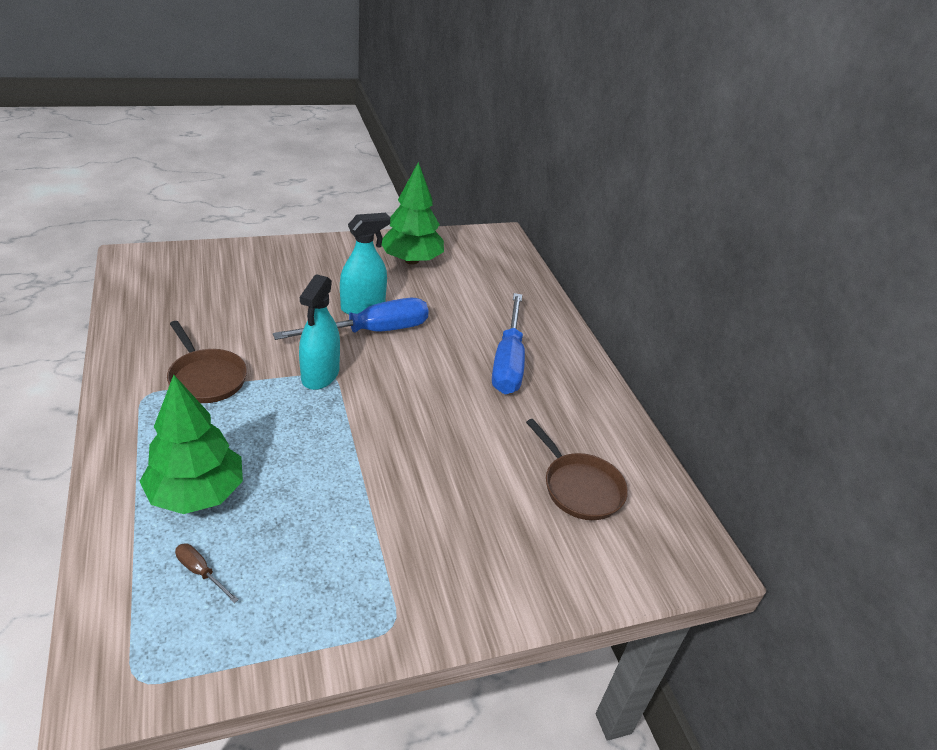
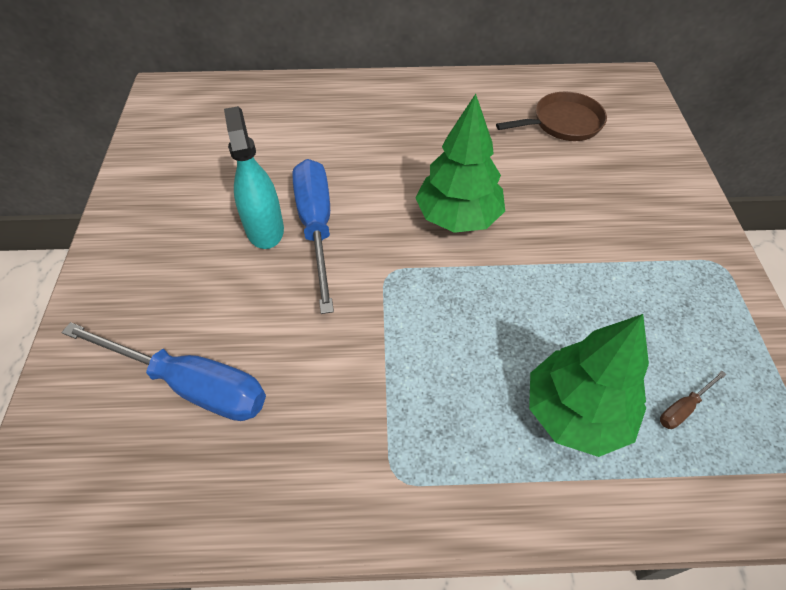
camera: 70 degrees left, 15 degrees up
brown pan [167,321,247,403] -> none
turquoise spray bottle [299,274,340,390] -> none
green tree [382,162,444,265] -> green tree moved to [415,94,505,233]
blue screwdriver [492,293,525,394] -> blue screwdriver moved to [61,322,266,421]

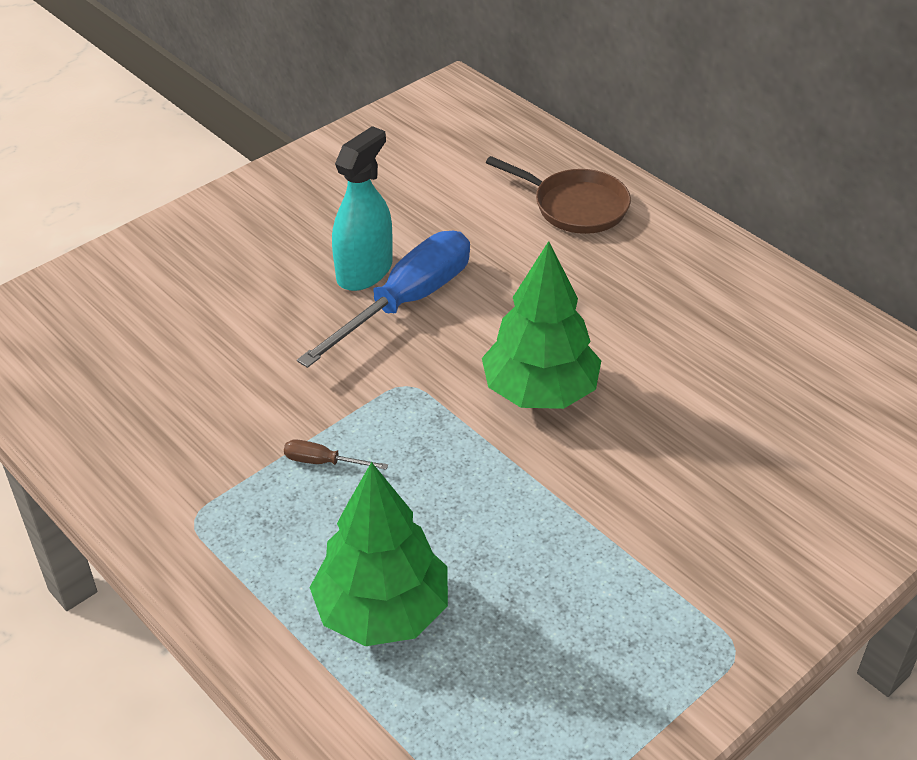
camera: 50 degrees right, 10 degrees down
blue screwdriver [61,322,266,421] -> none
brown pan [496,91,607,141] -> brown pan moved to [486,156,631,234]
brown screwdriver [660,371,727,429] -> brown screwdriver moved to [284,439,388,470]

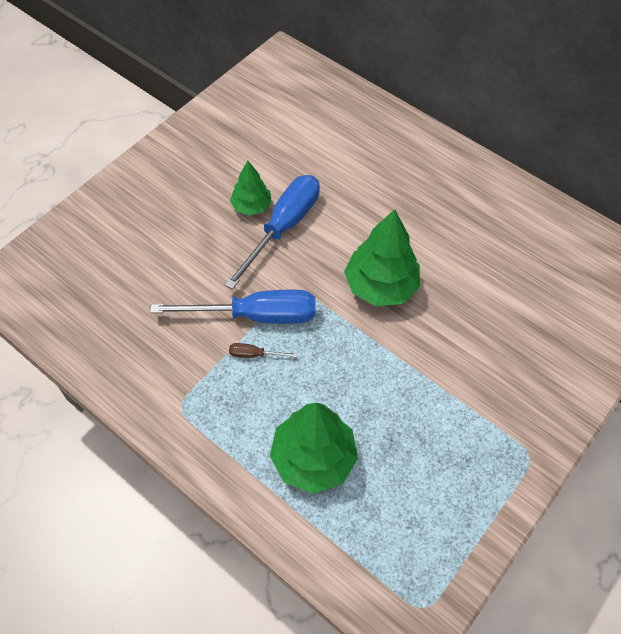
camera: 10 degrees left, 15 degrees up
turquoise spray bottle [332,126,393,291] -> green tree [230,161,272,216]
brown pan [486,156,631,234] -> none
none -> blue screwdriver [150,290,316,324]

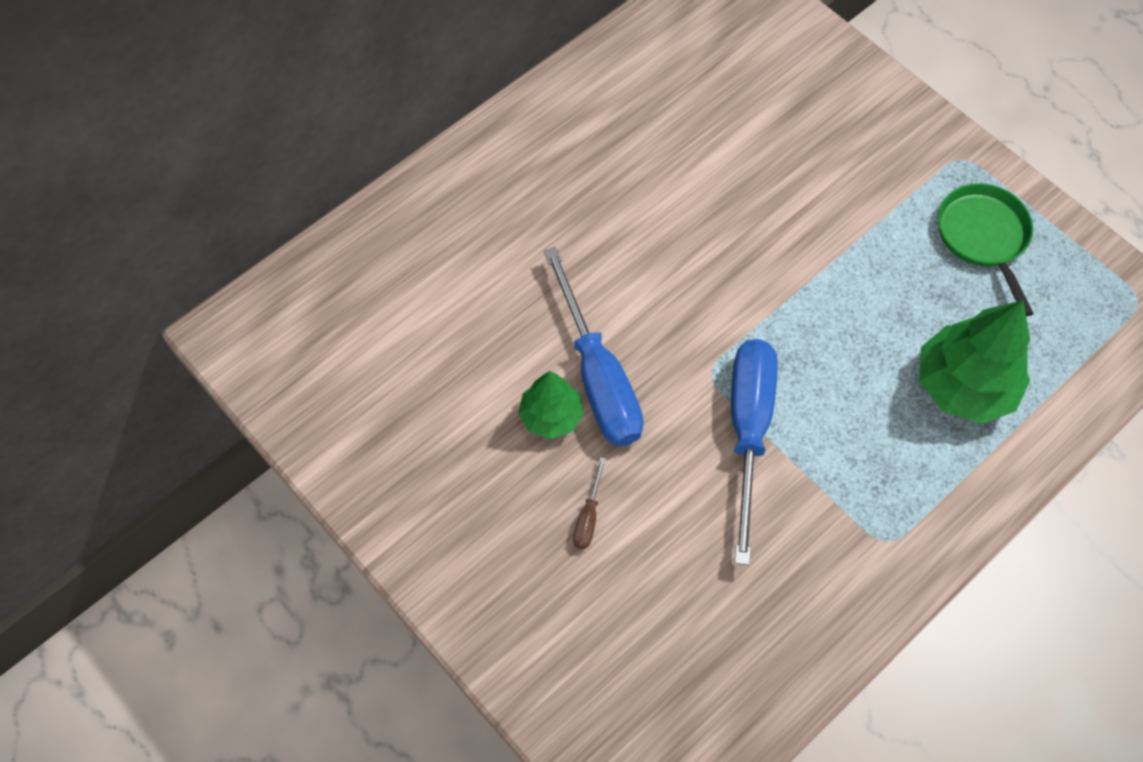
camera: 80 degrees left, 5 degrees up
blue screwdriver [225,175,320,289] -> blue screwdriver turned 150 degrees counterclockwise [544,247,644,446]
brown screwdriver [229,343,297,358] -> brown screwdriver moved to [573,457,606,549]
green tree [344,209,420,306] -> none
none -> green pan [938,183,1034,317]

